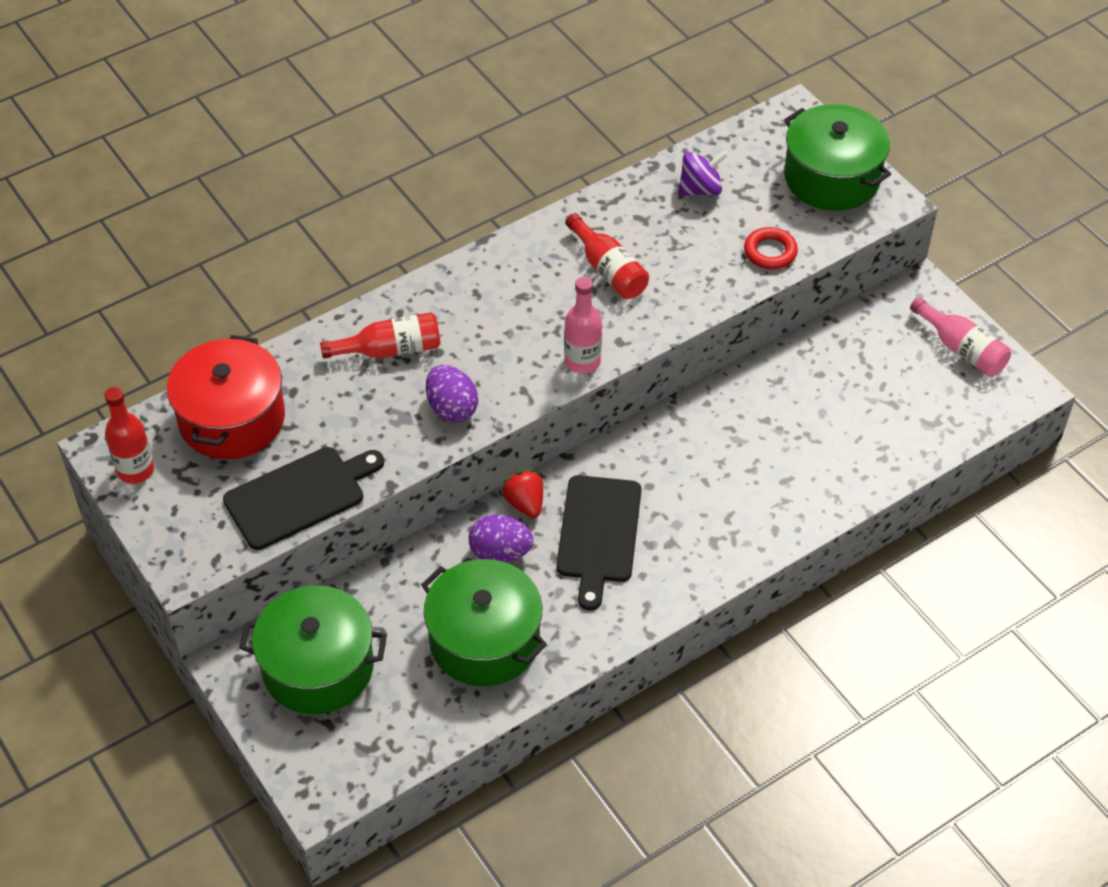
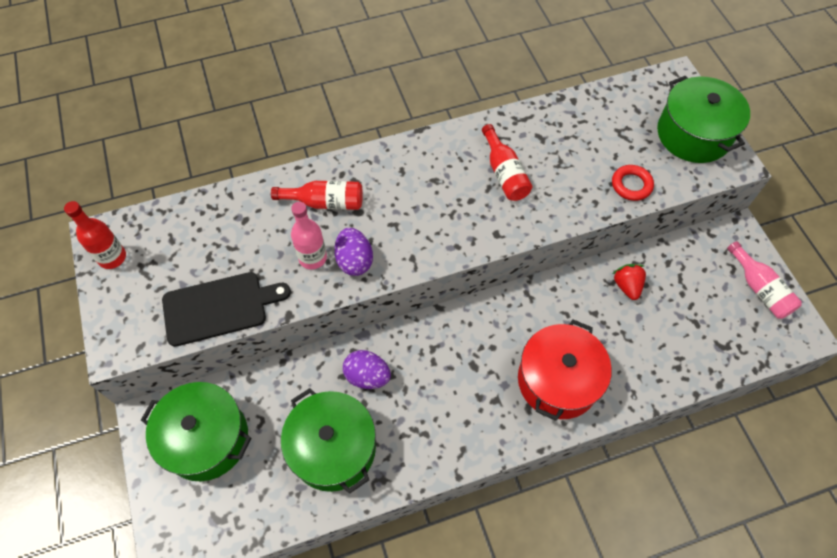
camera: 15 degrees right, 10 degrees up
red pot [167,335,285,460] -> red pot moved to [518,320,612,421]
red strawberry [501,469,543,518] -> red strawberry moved to [613,264,646,300]
black cutting board [556,475,642,611] -> none
pink bottle [564,277,602,374] -> pink bottle moved to [291,202,327,269]
purple spinning top [678,151,728,196] -> none

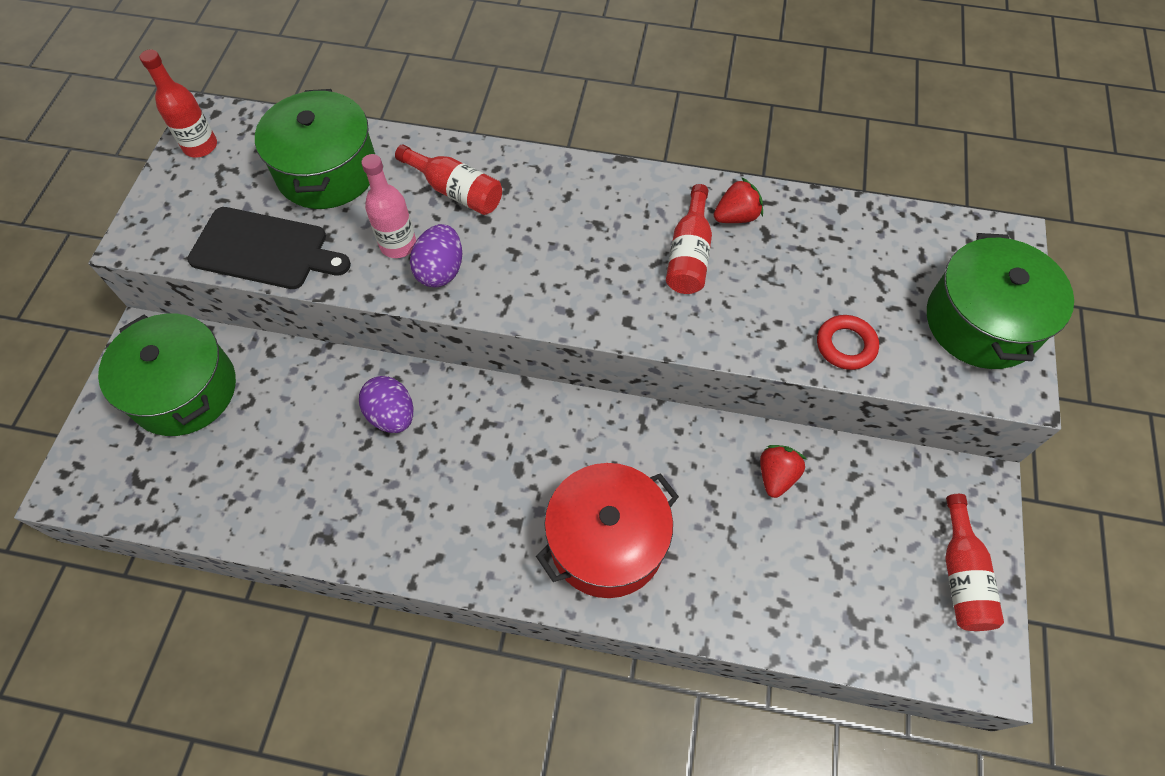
camera: 30 degrees right, 0 degrees up
green pot [281,388,376,494] -> green pot moved to [255,89,375,209]
pink bottle [727,241,802,319] -> red bottle [945,494,1004,631]
none -> red strawberry [714,177,763,223]

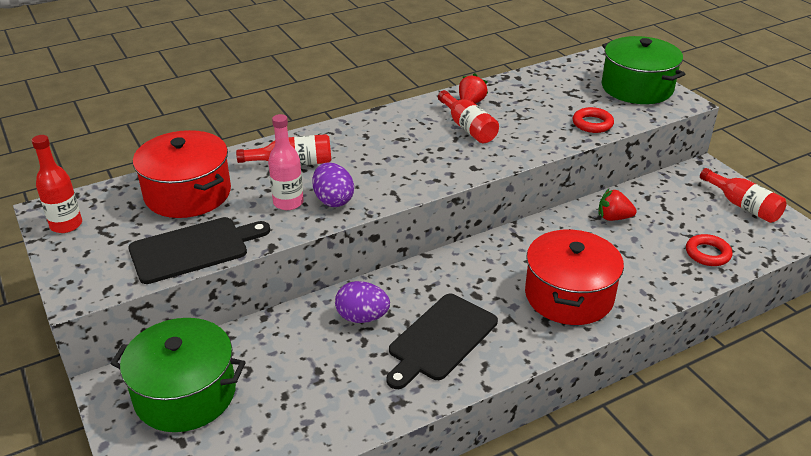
camera: 40 degrees left, 25 degrees down
green pot [255,89,375,209] -> red pot [133,130,231,218]
red strawberry [760,445,807,498] -> red strawberry turned 60 degrees counterclockwise [598,189,637,221]
none -> black cutting board [386,294,498,389]
none -> red ring [686,234,733,266]

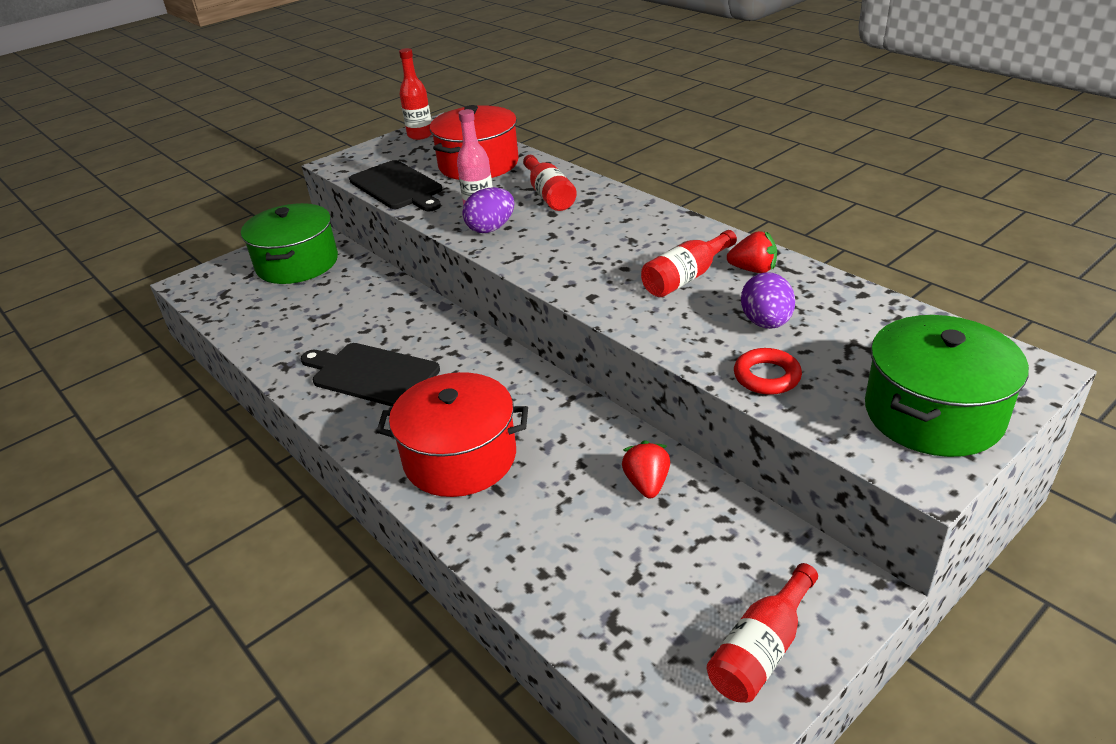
camera: 80 degrees right, 0 degrees up
purple egg [335,281,390,323] -> purple egg moved to [741,272,795,329]
red ring [686,234,733,266] -> none

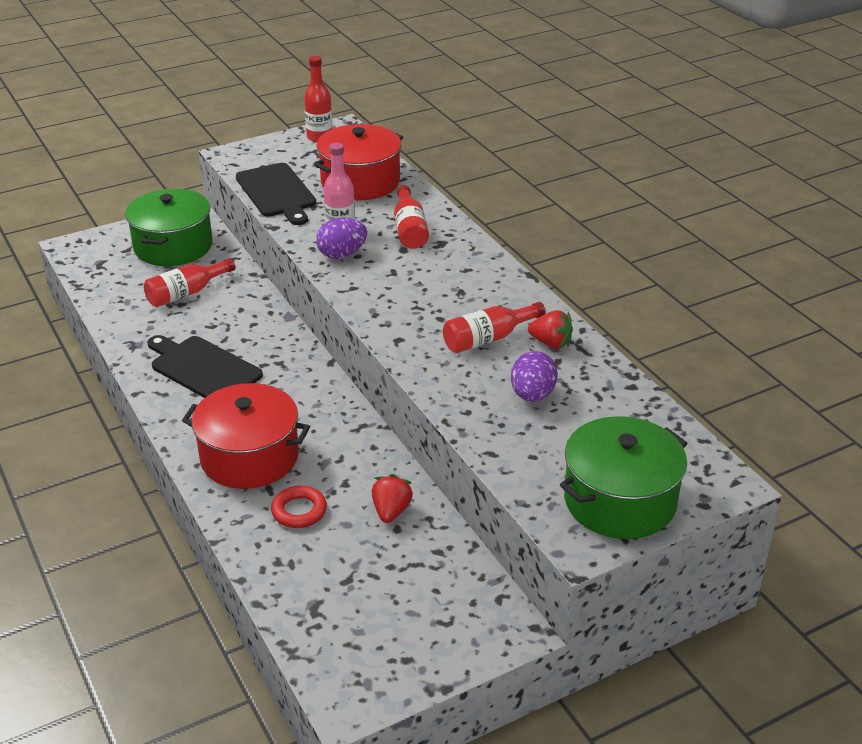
camera: 10 degrees right, 0 degrees up
red bottle [707,563,818,703] -> red bottle moved to [144,258,235,307]
red ring [734,348,802,395] -> red ring moved to [271,486,327,528]

